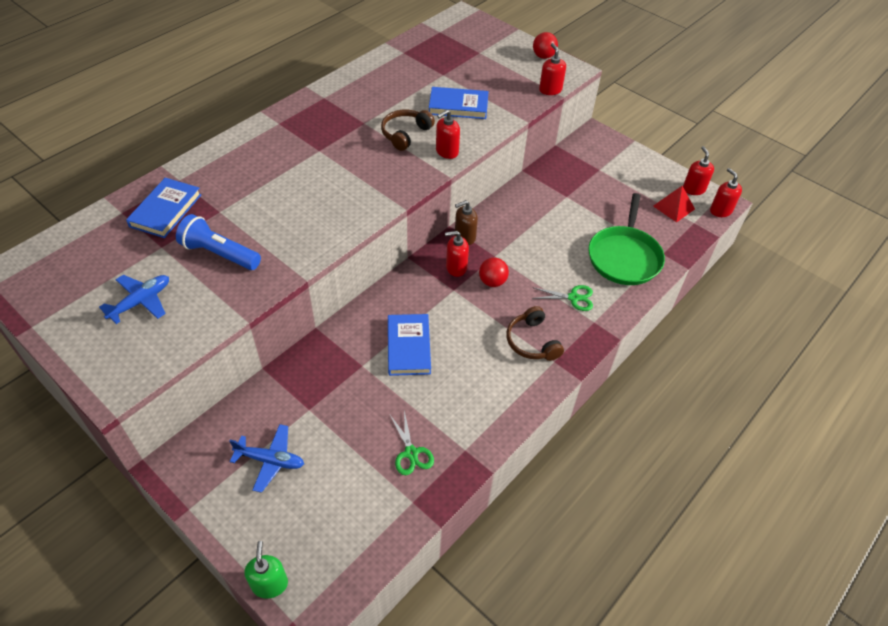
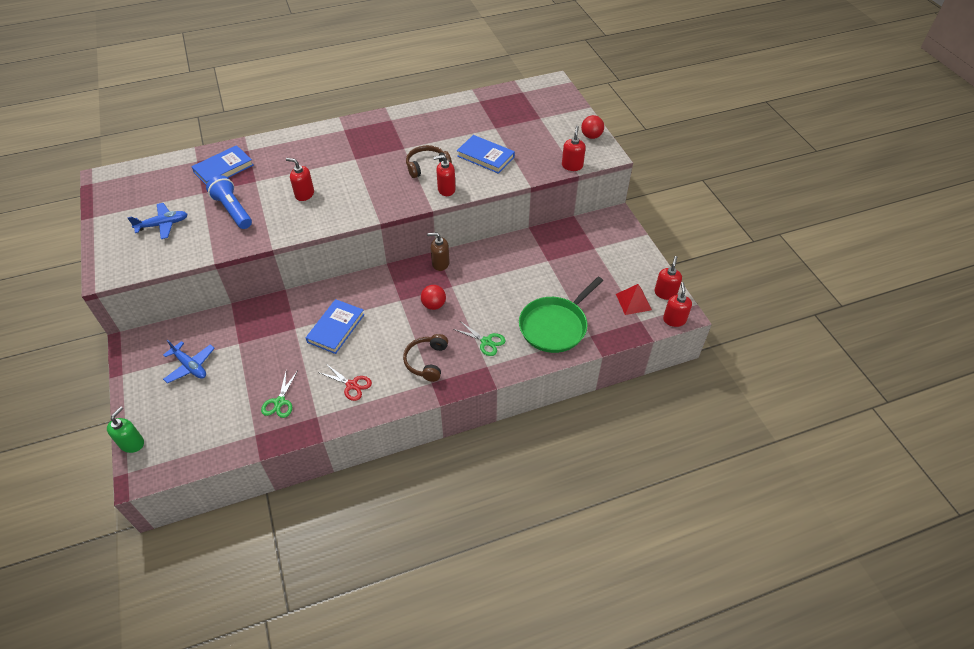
camera: 30 degrees right, 0 degrees up
red soap dispenser [445,231,469,277] -> red soap dispenser moved to [286,158,314,201]
none -> red scissors [318,364,372,401]

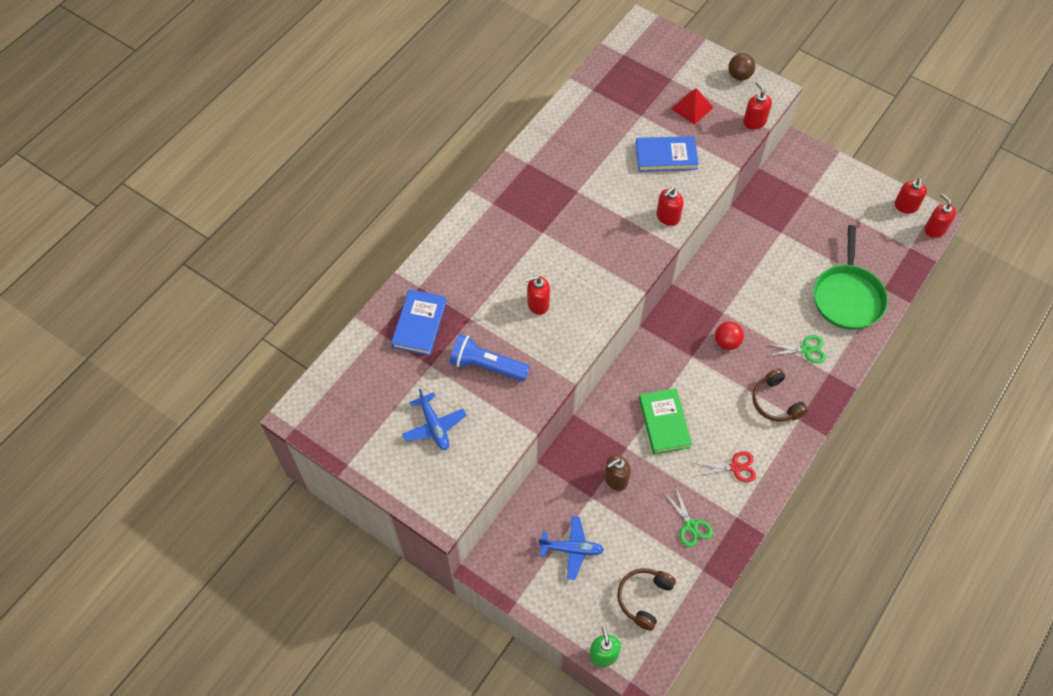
camera: 35 degrees left, 10 degrees up
blue plane [127,203,188,239] -> blue plane turned 120 degrees clockwise [402,389,466,450]
blue book [306,299,365,354] -> green book [639,388,692,454]
brown headphones [406,145,452,178] -> brown headphones moved to [617,568,676,631]
brown soap dispenser [427,233,450,271] -> brown soap dispenser moved to [604,455,631,491]
red ball [581,115,604,139] -> brown ball [728,53,755,80]
red pyramid [616,284,652,315] -> red pyramid moved to [672,88,713,125]
red soap dispenser [654,256,682,300] -> red soap dispenser turned 150 degrees counterclockwise [895,178,927,214]

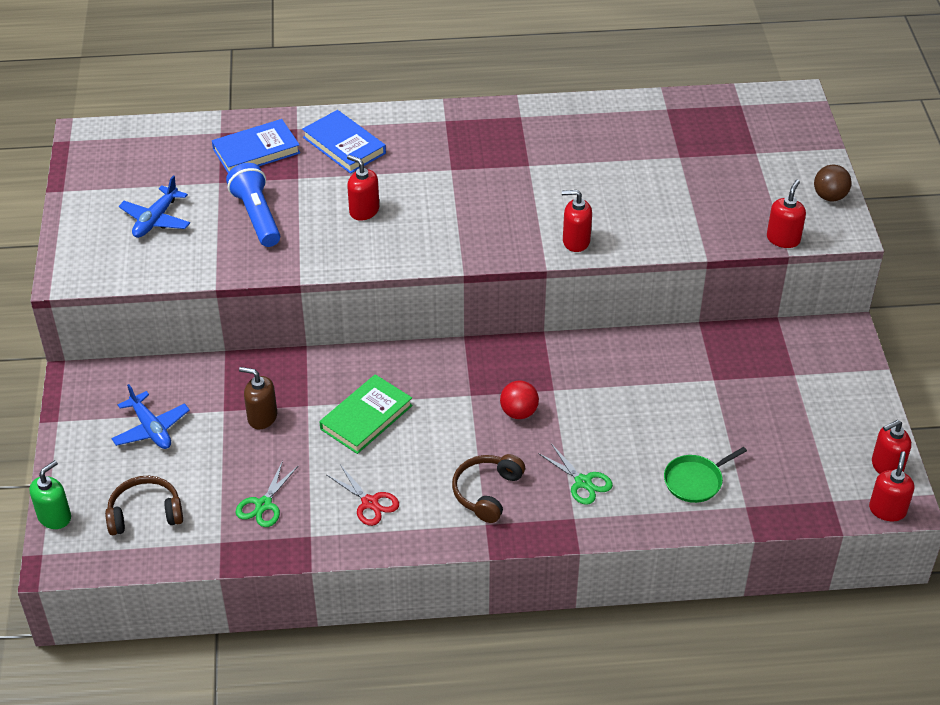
camera: 50 degrees right, 15 degrees down
blue book [636,136,699,172] -> blue book moved to [302,110,386,174]
red pyramid [672,88,713,125] -> none
green pan [813,225,888,330] -> green pan [664,447,747,503], size x0.55

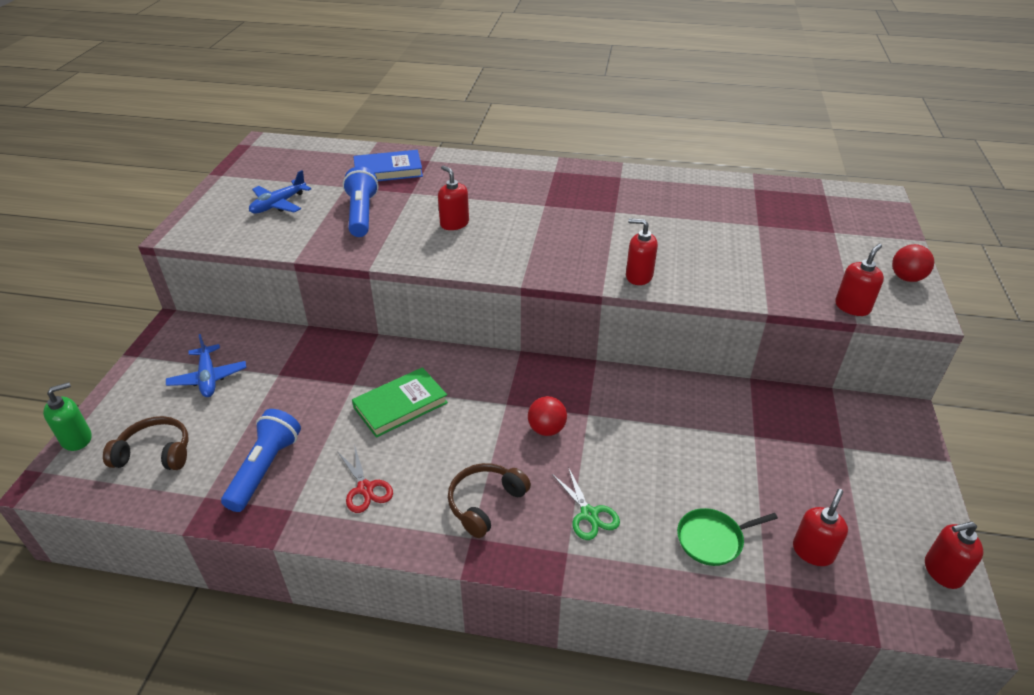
camera: 15 degrees right, 5 degrees down
green scissors [235,461,299,527] -> blue flashlight [221,409,301,512]
brown soap dispenser [239,367,277,429] -> none
blue book [302,110,386,174] -> none
brown ball [814,165,852,201] -> red ball [892,244,934,282]
red soap dispenser [869,451,914,521] -> red soap dispenser moved to [793,489,848,566]

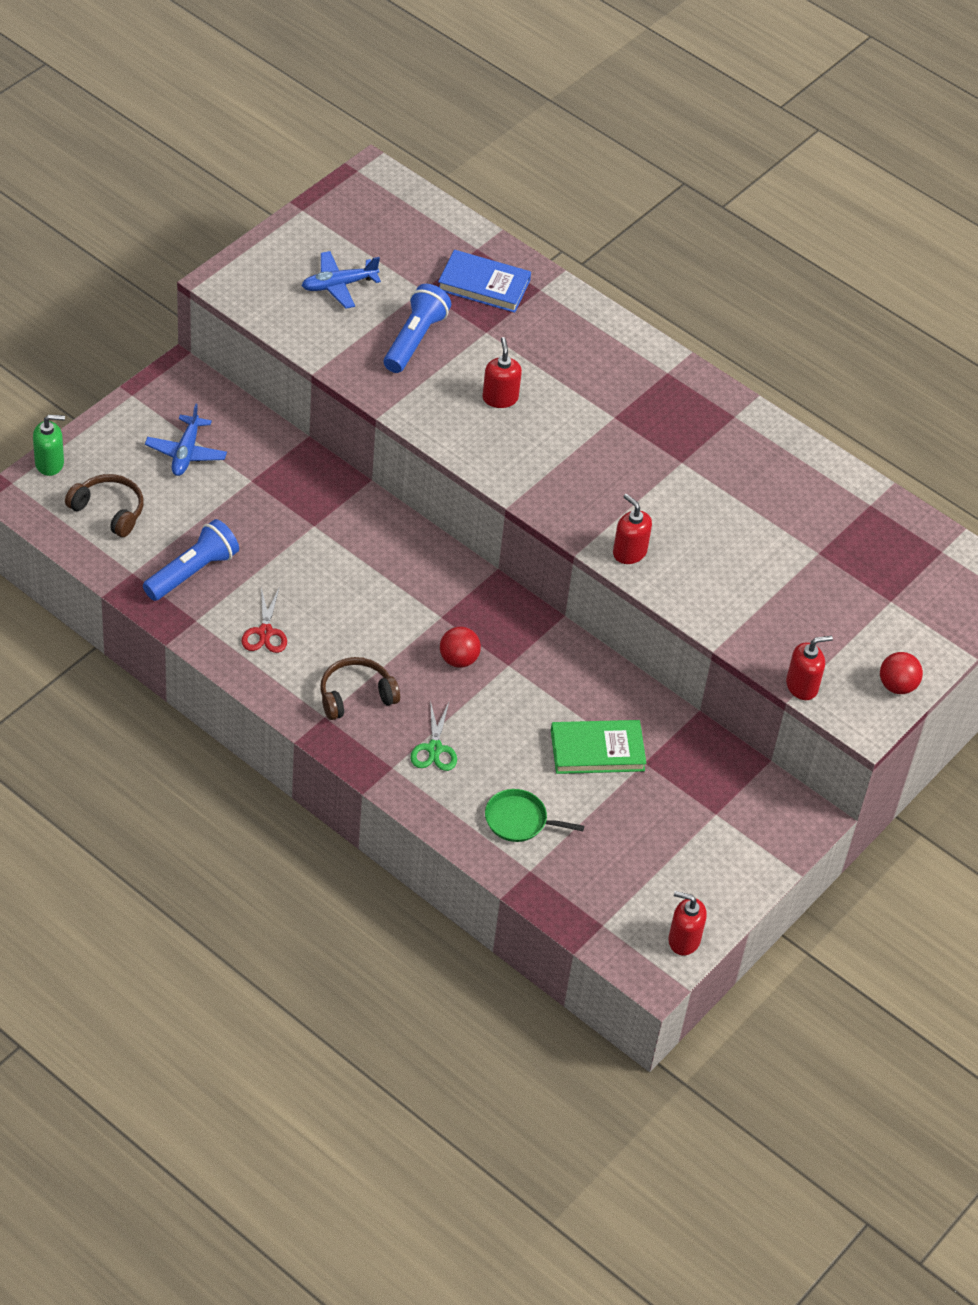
camera: 25 degrees right, 10 degrees up
green book [352,367,448,438] -> green book moved to [551,720,646,774]
red soap dispenser [793,489,848,566] -> none

